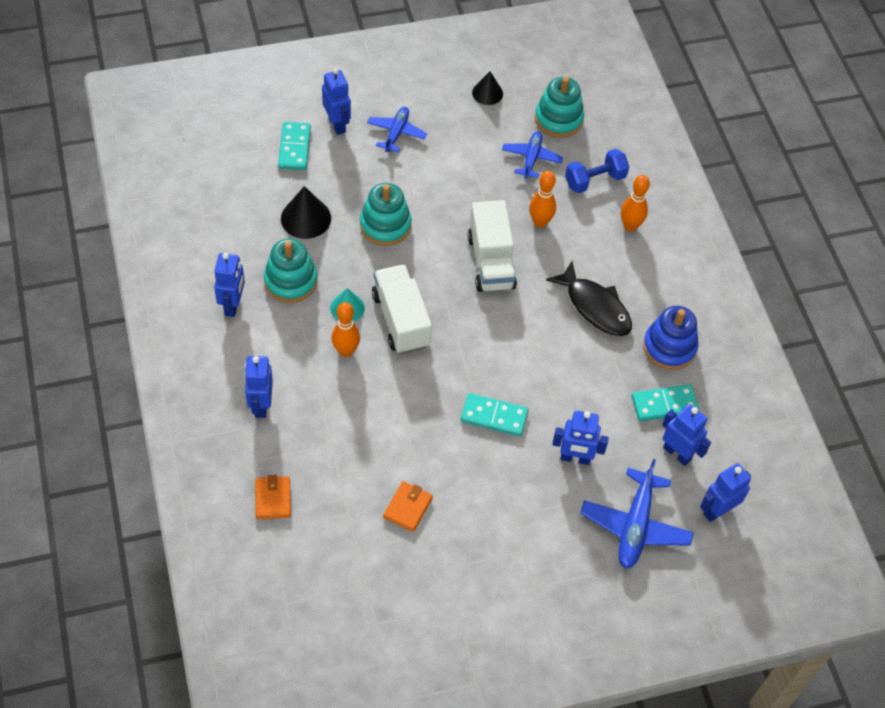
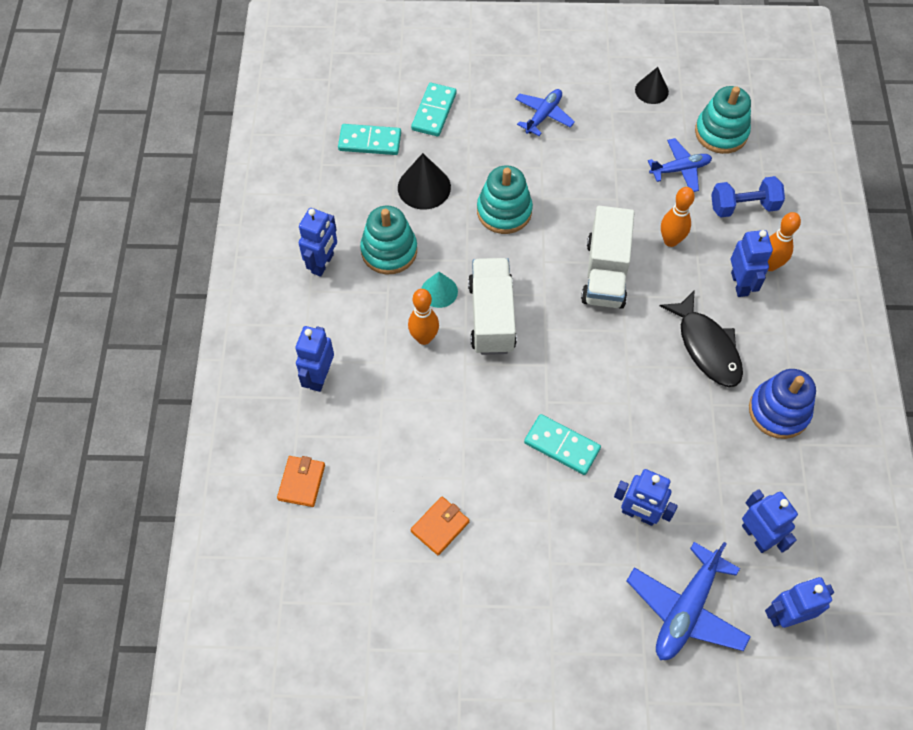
camera: 20 degrees right, 5 degrees up
blue robot [322,68,351,135] -> blue robot moved to [731,230,773,297]
blue plane [502,131,563,178] -> blue plane turned 45 degrees clockwise [648,138,712,192]
turquoise domino [632,385,699,421] -> turquoise domino moved to [338,124,401,155]

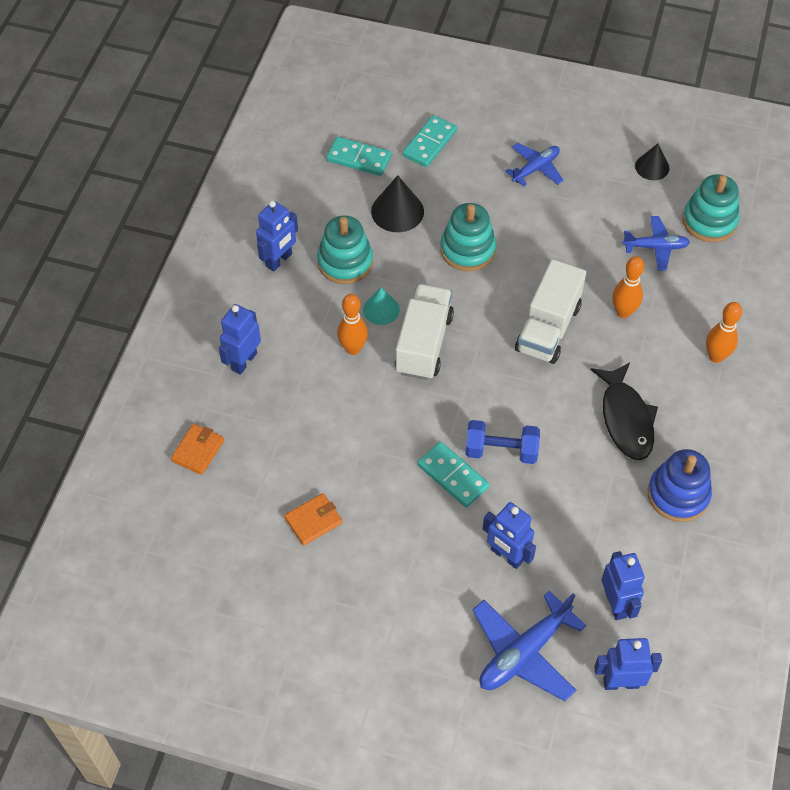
camera: 15 degrees right, 5 degrees down
blue dumbbell [711,176,785,217] -> blue dumbbell moved to [465,420,540,464]
blue robot [731,230,773,297] -> none

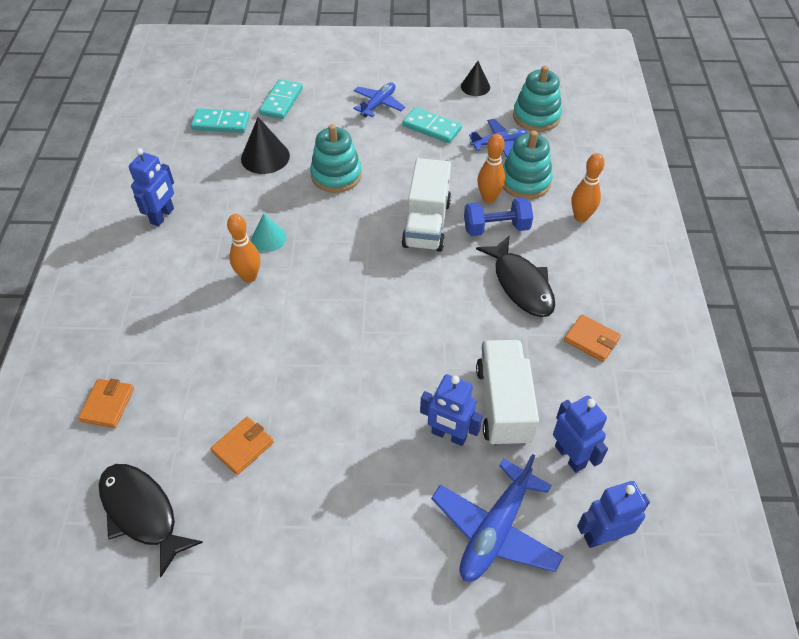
camera: 15 degrees left, 5 degrees down
blue robot [219,304,261,375] -> none
turquoise stacking toy [317,215,373,284] -> turquoise stacking toy moved to [503,131,553,199]
white truck [395,284,454,380] -> white truck moved to [476,340,539,447]
turquoise domino [417,442,490,508] -> turquoise domino moved to [402,107,462,143]
blue dumbbell [465,420,540,464] -> blue dumbbell moved to [464,198,533,236]
blue stacking toy [648,449,712,522] -> orange wallet [564,314,621,362]
none -> black fish [99,464,203,577]

